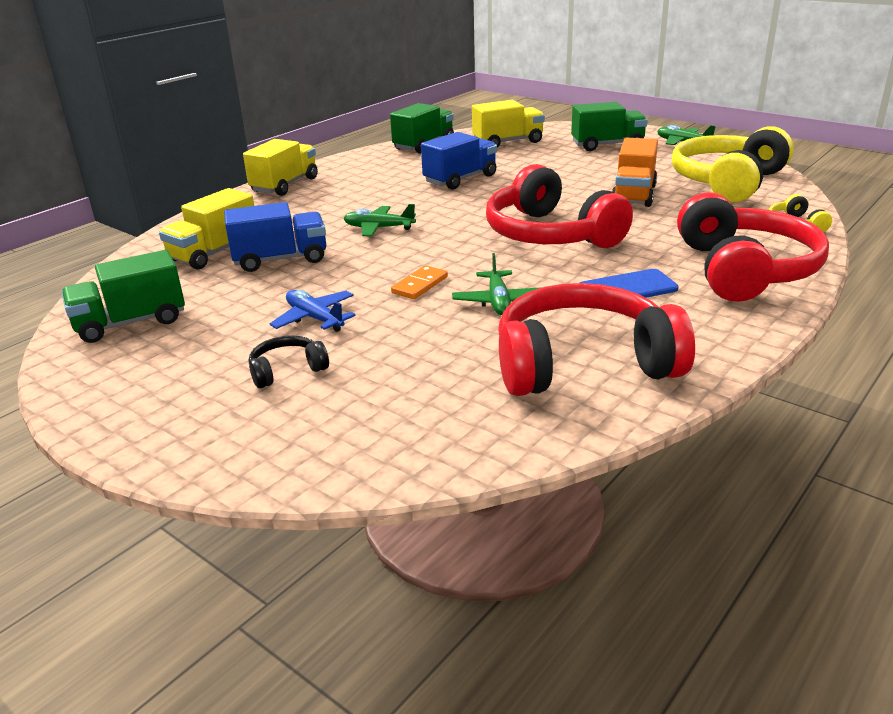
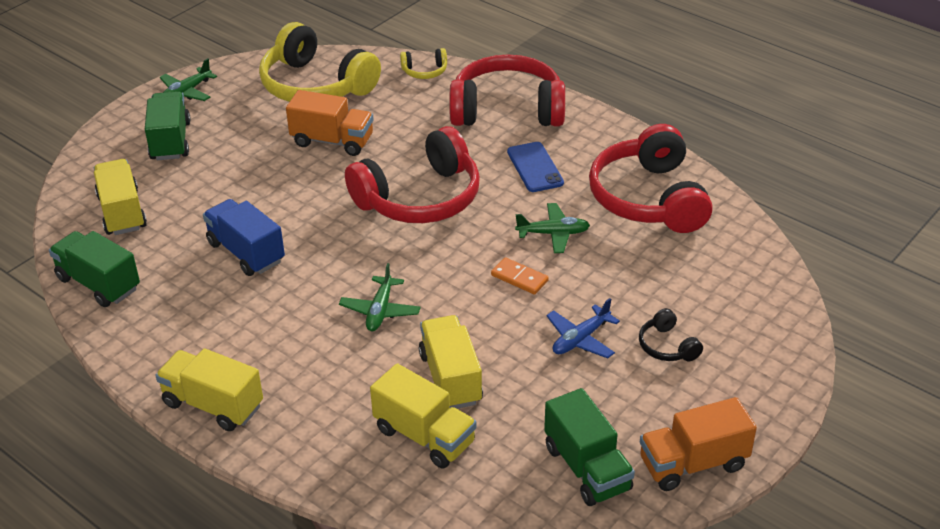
camera: 90 degrees left, 10 degrees up
blue truck [224,202,326,272] -> yellow truck [419,315,483,409]
none -> orange truck [640,397,757,491]

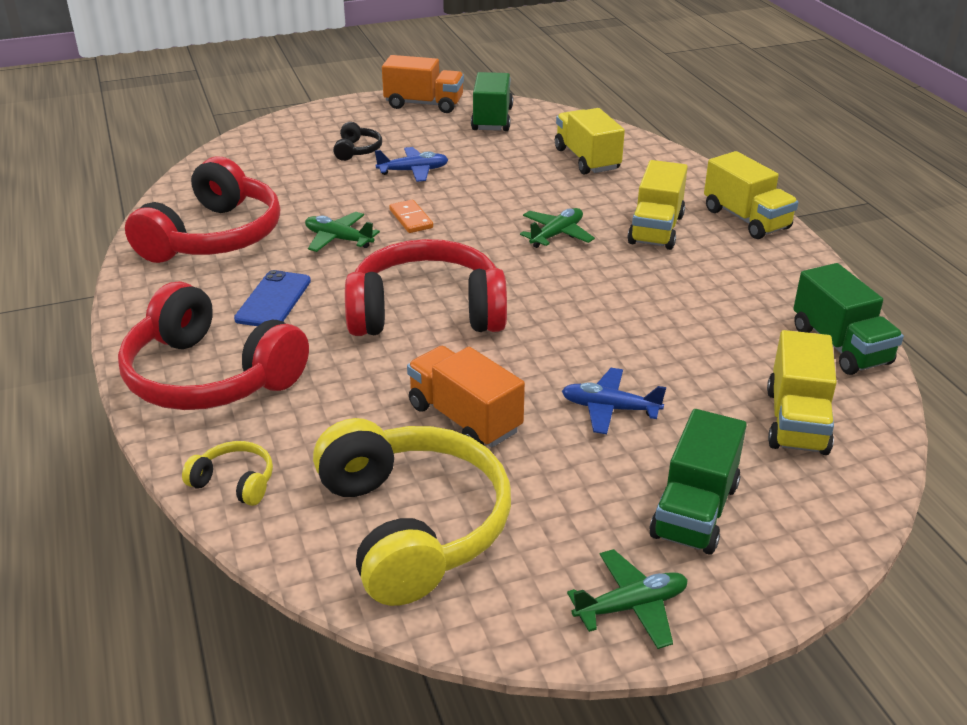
camera: 150 degrees left, 5 degrees down
blue truck [203,199,285,276] -> none
yellow truck [419,315,483,409] -> yellow truck moved to [628,160,688,250]
none -> blue plane [562,368,666,434]

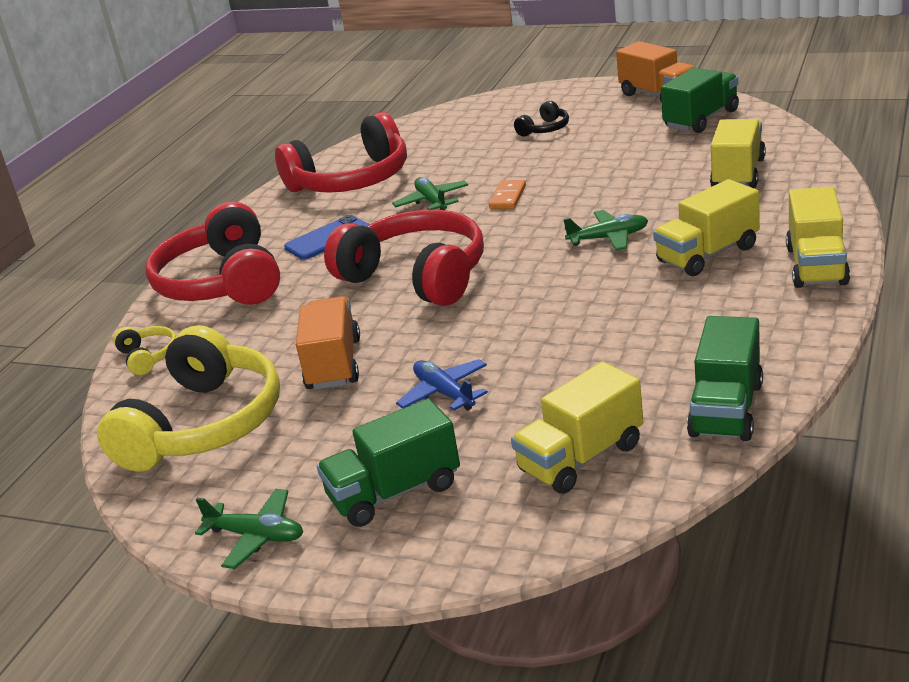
camera: 45 degrees right, 5 degrees down
blue plane [375,147,449,182] -> none

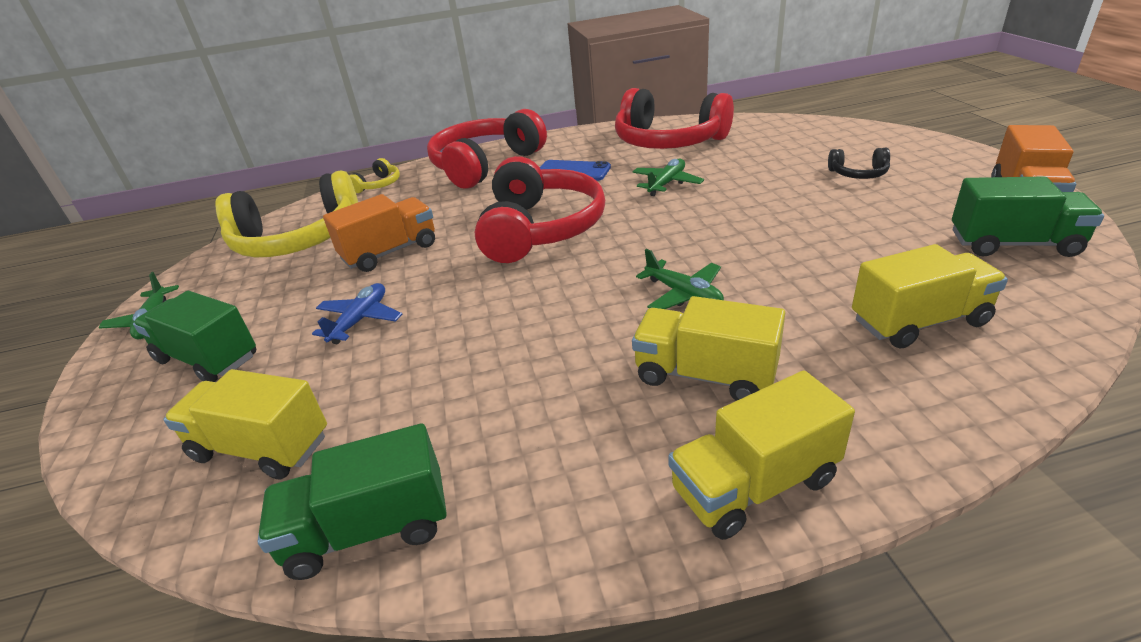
camera: 55 degrees right, 5 degrees up
orange domino [489,180,526,209] -> none

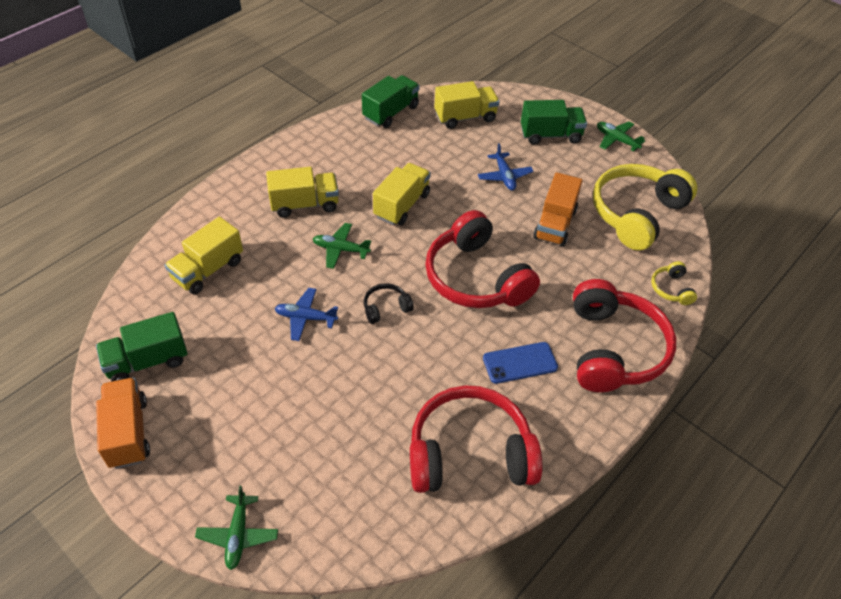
camera: 140 degrees right, 15 degrees up
green plane [632,159,704,196] -> green plane moved to [195,485,278,570]
yellow truck [668,371,855,540] -> yellow truck moved to [373,163,431,225]
black headphones [828,148,890,179] -> black headphones moved to [364,283,414,324]
none -> blue plane [275,288,338,341]

